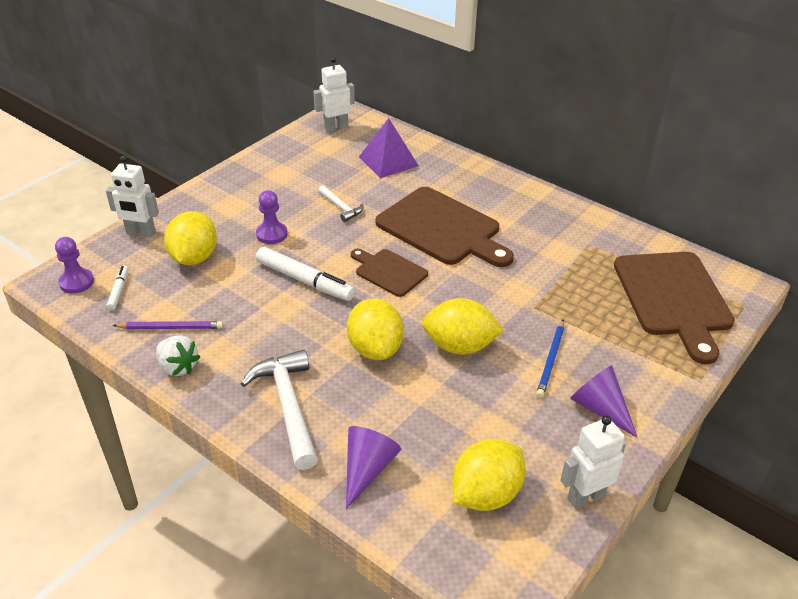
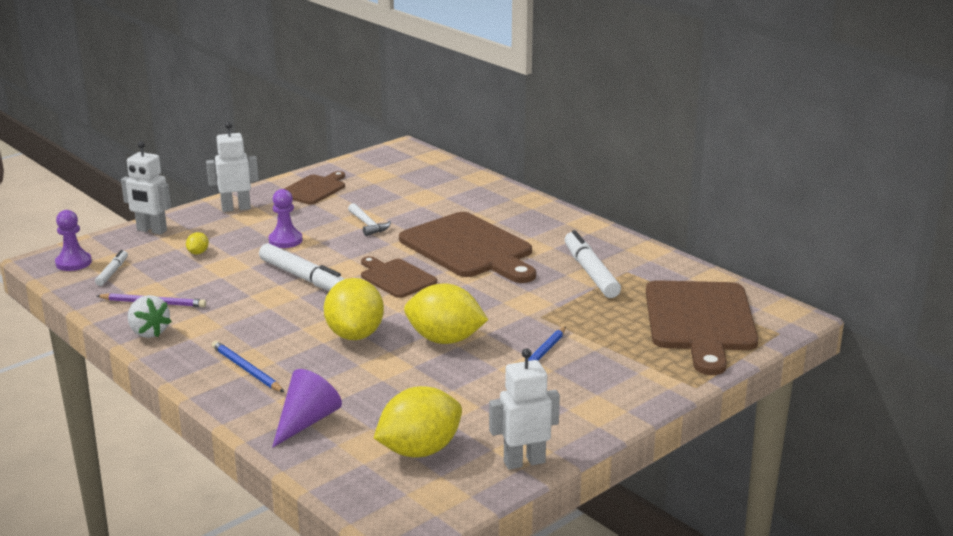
camera: 10 degrees right, 15 degrees down
yellow lemon [164,211,217,265] -> yellow lemon [186,232,209,254], size x0.41
white hammer [240,349,318,470] -> blue pencil [212,341,284,392]
white robot [313,57,355,132] -> white robot moved to [206,122,259,212]
purple pyramid [359,118,419,178] -> none
purple cone [570,366,638,438] -> none
none -> brown cutting board [284,171,345,204]
none -> white marker [565,230,621,298]

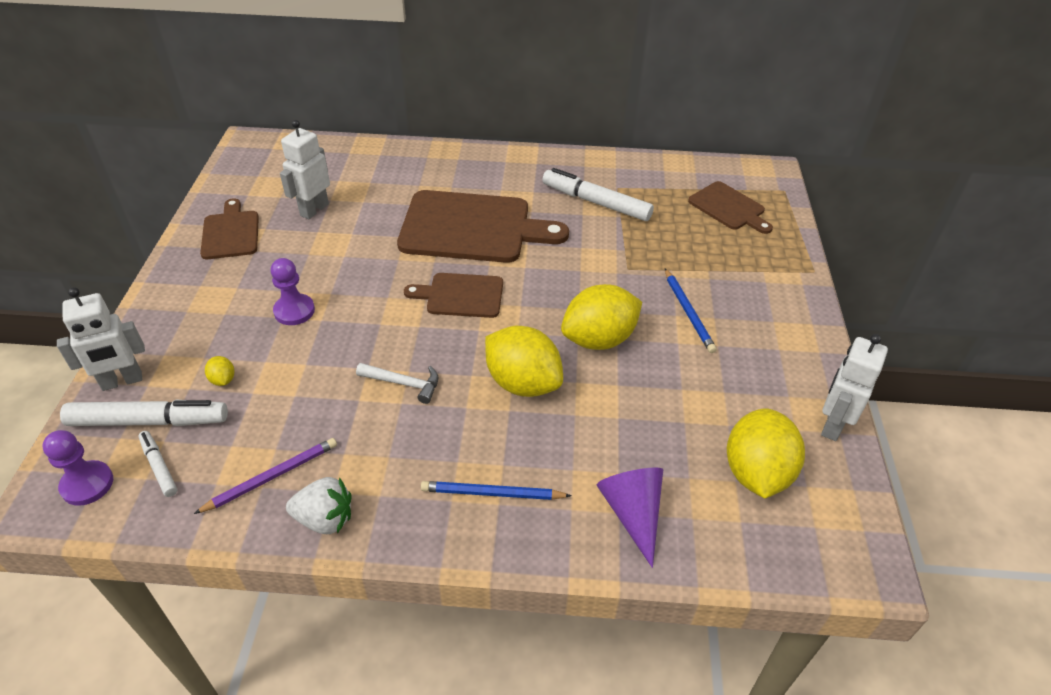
camera: 45 degrees left, 20 degrees up
white robot [206,122,259,212] -> white robot moved to [280,120,330,219]
white marker [259,243,344,291] -> white marker moved to [60,400,228,426]
white hammer [348,203,391,236] -> white hammer moved to [356,363,438,404]
brown cutting board [646,280,758,375] -> brown cutting board [688,181,773,234], size x0.54

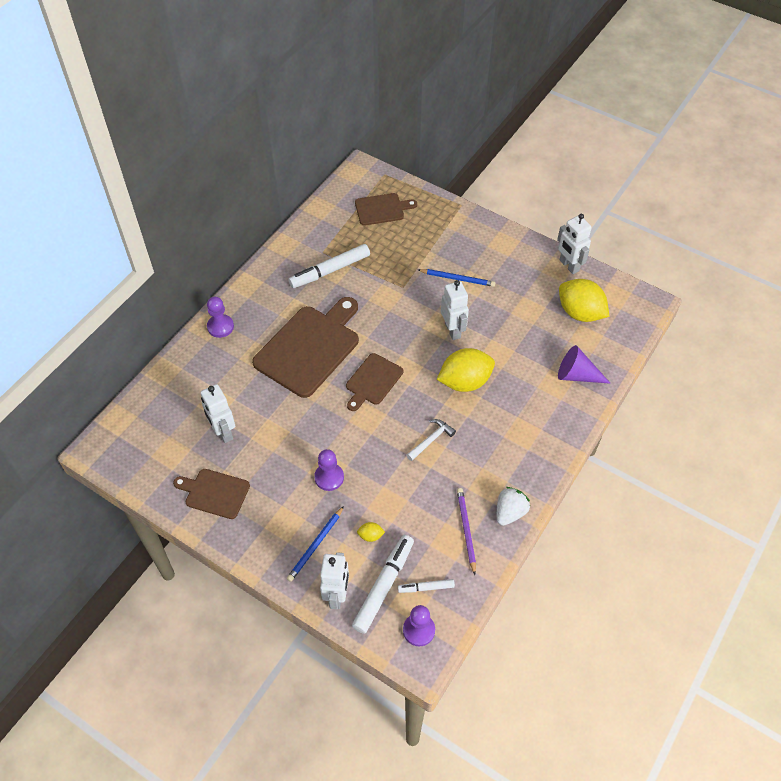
camera: 60 degrees left, 10 degrees up
blue pencil [421,481,572,500] -> blue pencil moved to [287,506,344,582]
yellow lemon [561,284,642,350] -> white robot [441,280,469,340]
none -> purple pawn [207,297,234,338]

